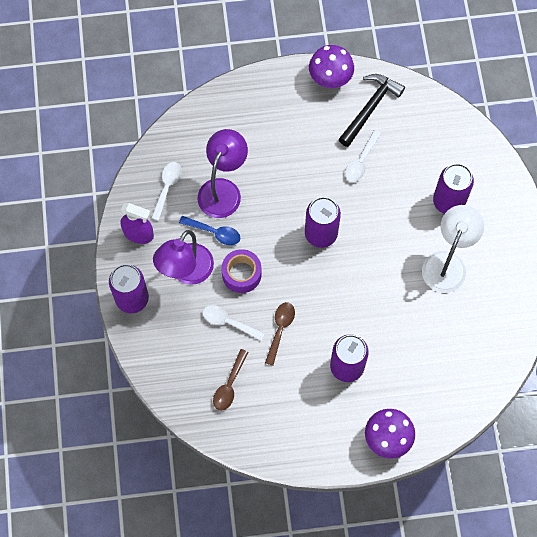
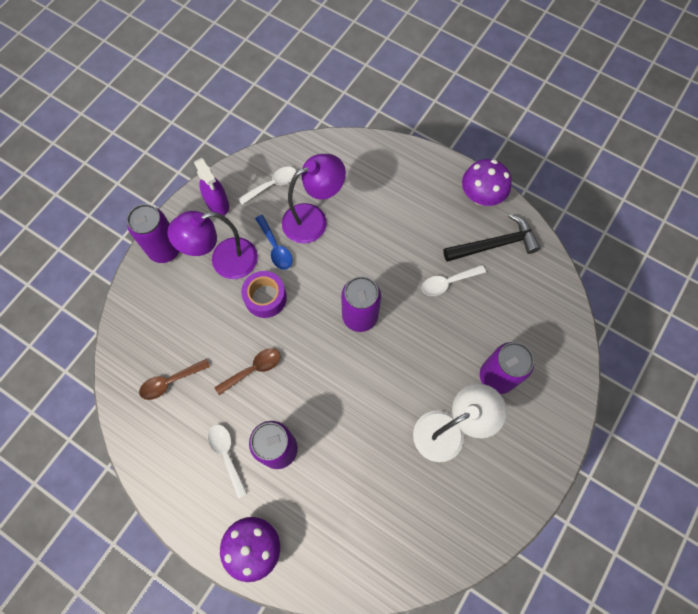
camera: 40 degrees right, 0 degrees up
white spoon [202,305,265,340] -> white spoon moved to [208,424,247,498]

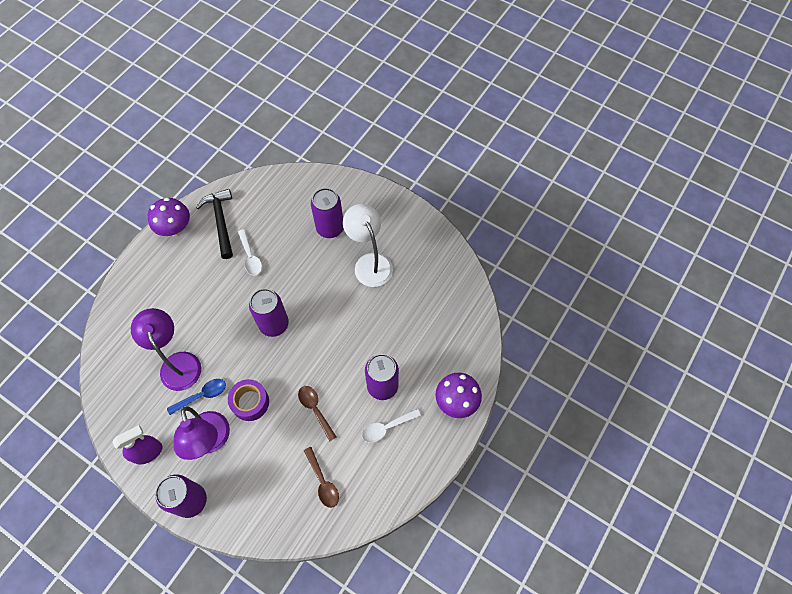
camera: 90 degrees left, 5 degrees down
white spoon [238,166,297,205] -> none

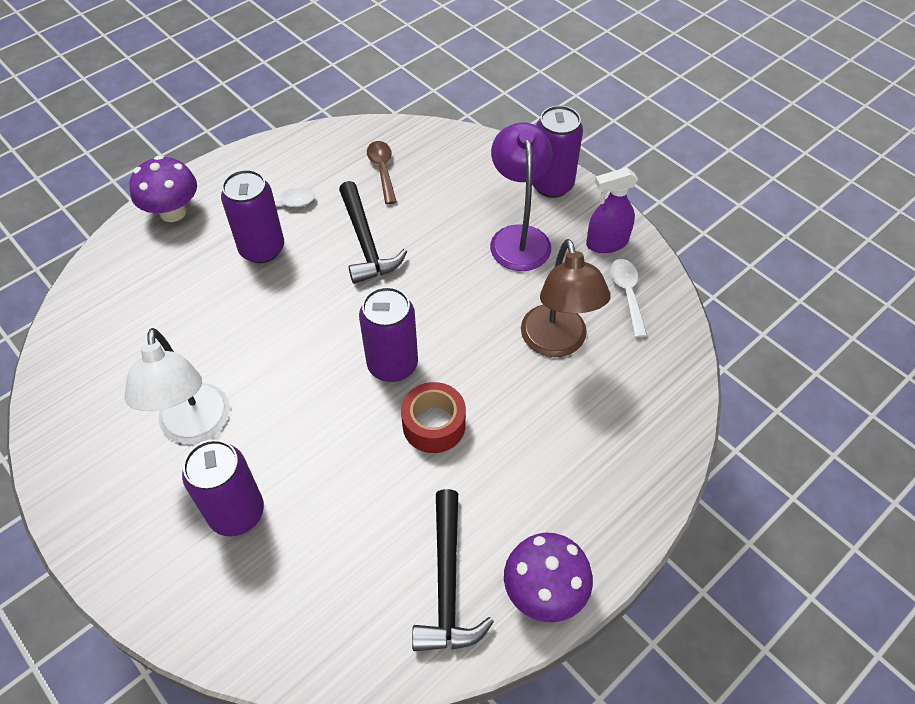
camera: 165 degrees left, 10 degrees down
purple lamp [131,308,201,391] -> brown lamp [521,239,610,357]
blue spoon [167,379,226,415] -> none
purple tape [228,379,269,421] -> none
white spoon [238,229,262,276] -> white spoon moved to [610,259,647,337]
brown spoon [298,386,336,441] -> black hammer [339,181,407,284]
none -> red tape [401,382,466,453]

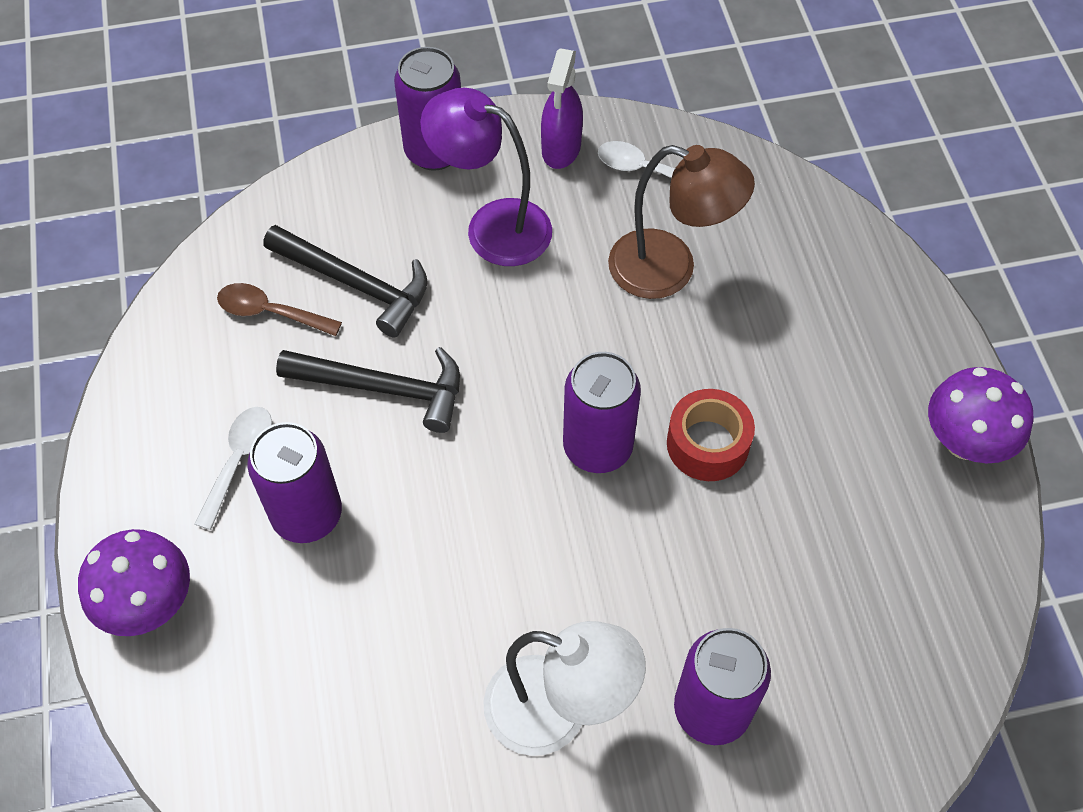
camera: 60 degrees left, 5 degrees up
black hammer [412,489,494,651] -> black hammer moved to [263,225,428,338]

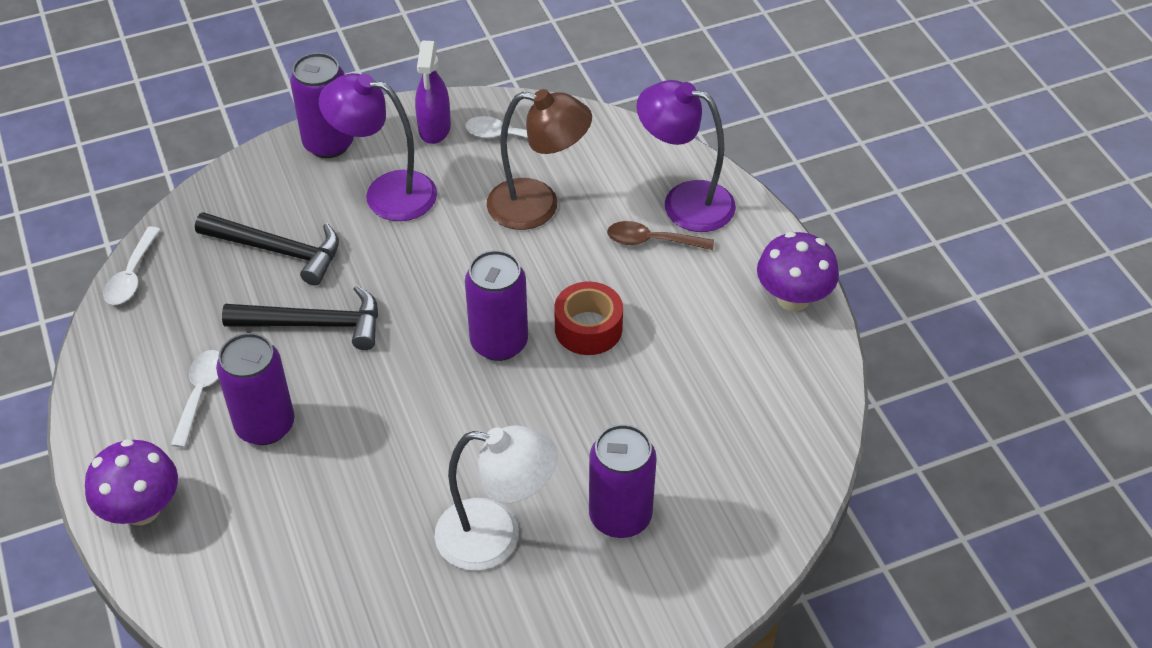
camera: 10 degrees left, 10 degrees down
brown spoon [217,283,342,336] -> brown spoon moved to [607,221,714,250]
none -> white spoon [103,226,161,305]
none -> purple lamp [636,80,736,232]

